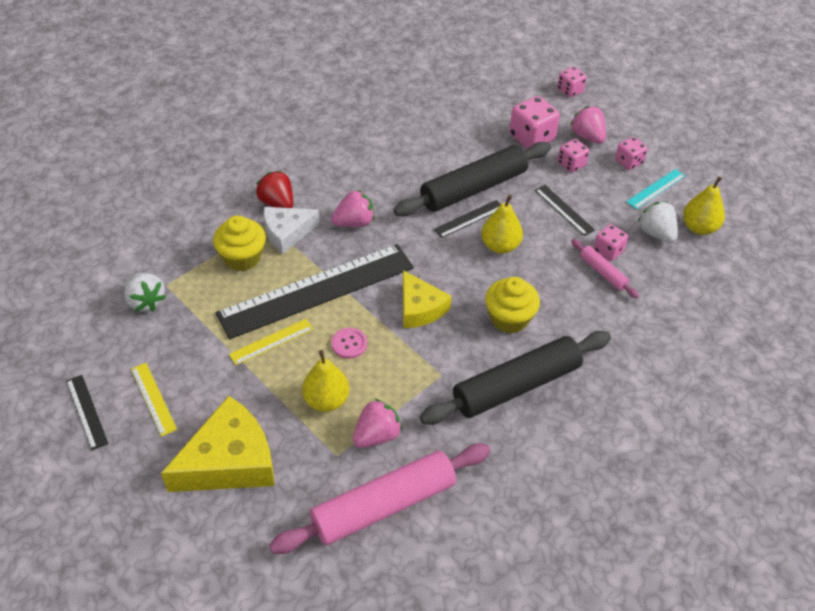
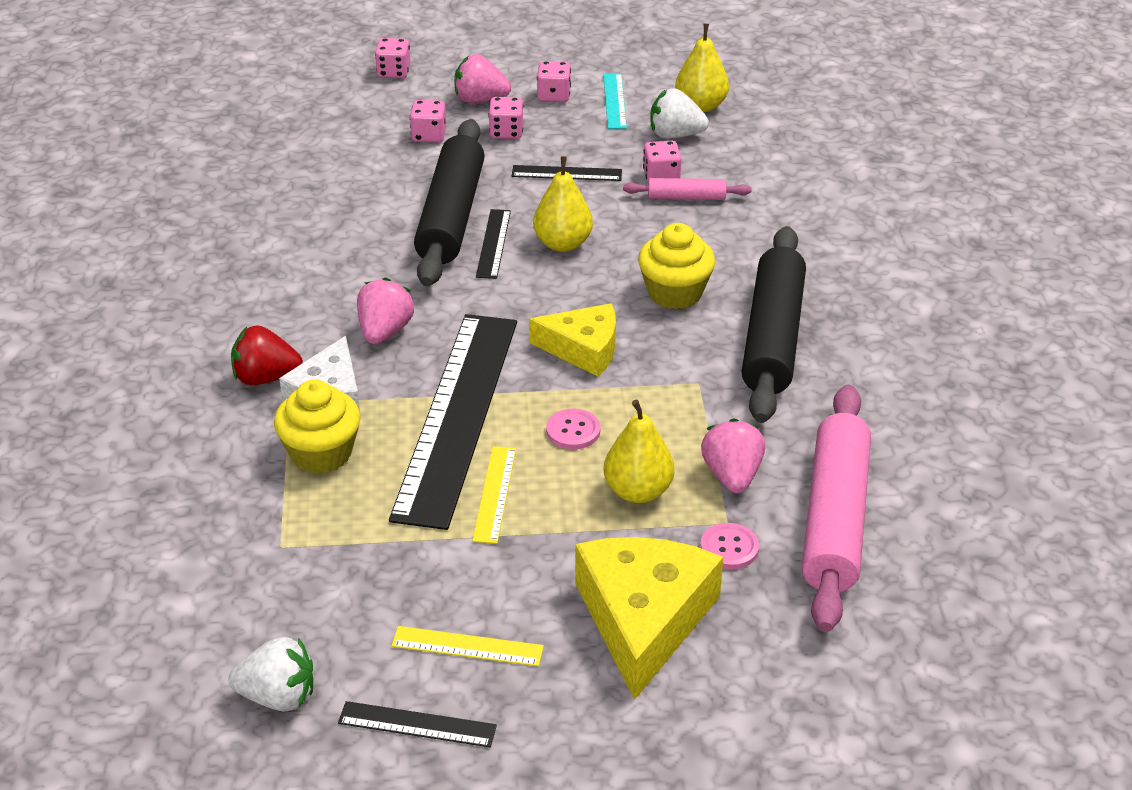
camera: 50 degrees left, 10 degrees down
white strawberry [124,273,166,312] -> white strawberry moved to [228,637,313,712]
pink dice [509,96,560,149] -> pink dice [410,100,446,142], size x0.60
none -> pink button [700,523,759,569]

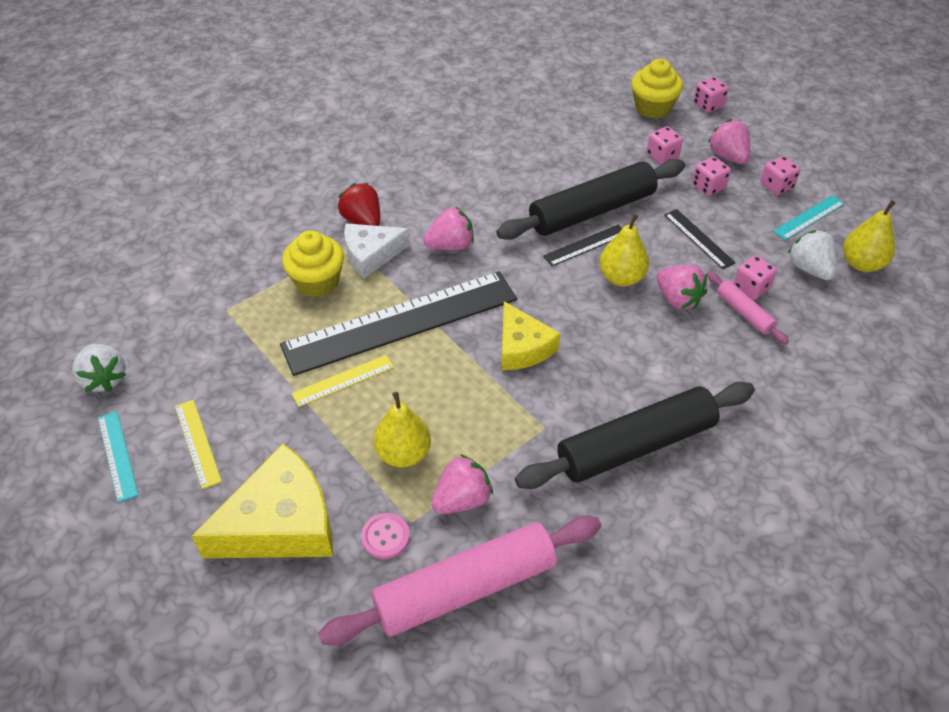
camera: 55 degrees right, 10 degrees up
black ruler [338,701,497,747] -> turquoise ruler [98,411,138,503]
pink button [546,409,600,449] -> none
yellow cupcake [638,223,715,309] -> yellow cupcake moved to [631,59,683,118]
none -> pink strawberry [657,265,707,310]

